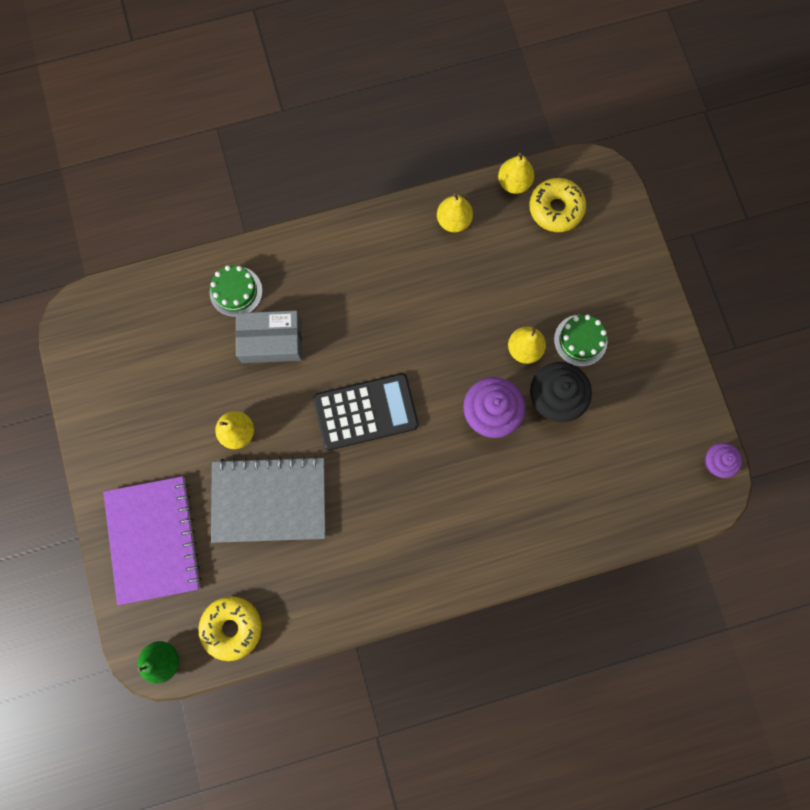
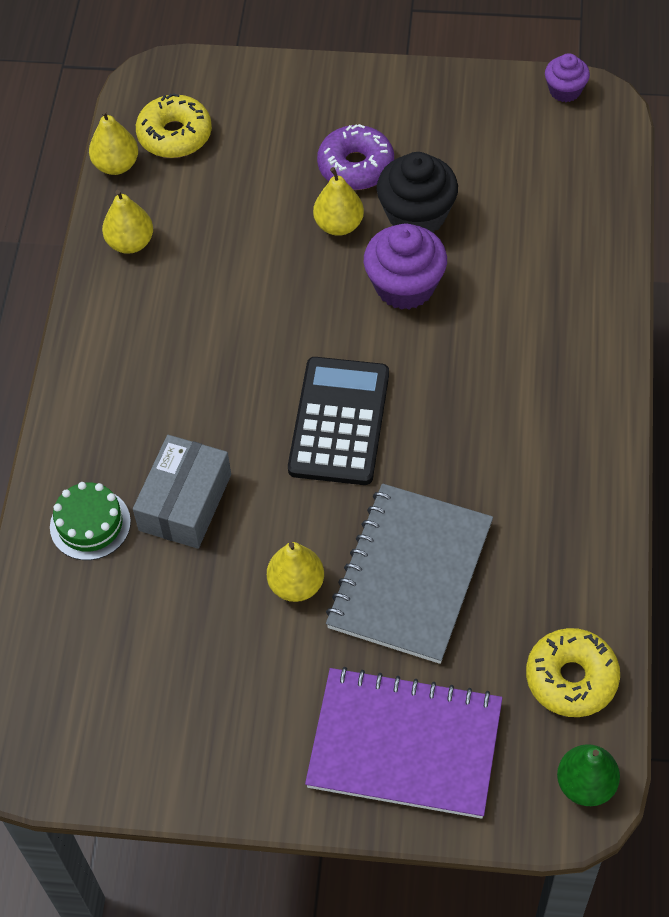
camera: 65 degrees left, 20 degrees down
green cake [554,315,607,367] -> purple donut [317,124,394,190]

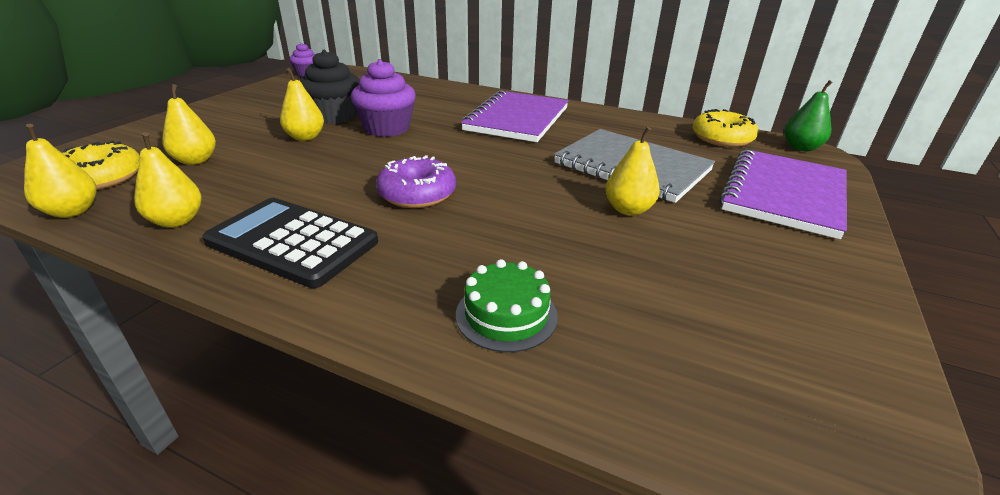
camera: 75 degrees left, 25 degrees down
grey box [133,435,231,549] -> none
black calculator [288,357,389,485] -> black calculator moved to [202,198,378,288]
purple donut [317,124,394,190] -> purple donut moved to [376,155,456,208]
none -> yellow pear [162,84,216,165]
none -> purple notebook [461,90,569,142]

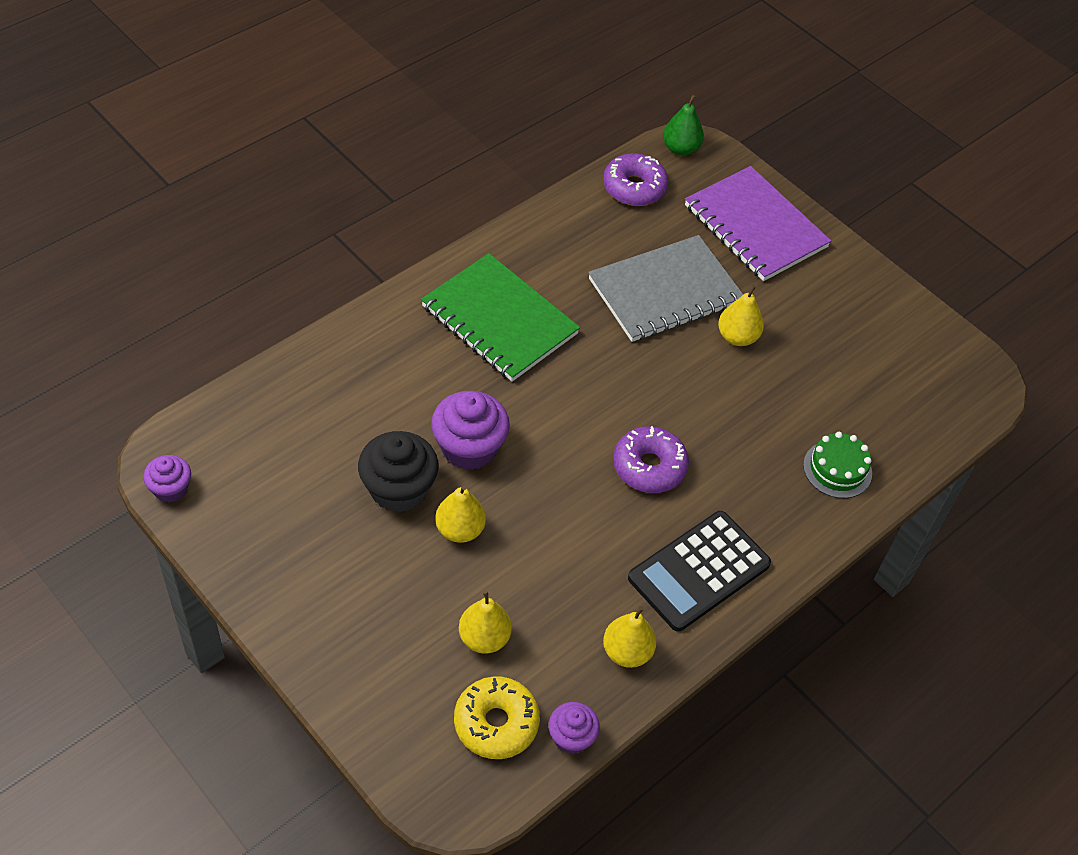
camera: 70 degrees left, 20 degrees up
yellow pear [24,124,97,218] -> purple cupcake [548,702,600,754]
purple notebook [461,90,569,142] -> green notebook [421,253,580,382]
yellow donut [692,109,758,147] -> purple donut [603,153,668,206]

